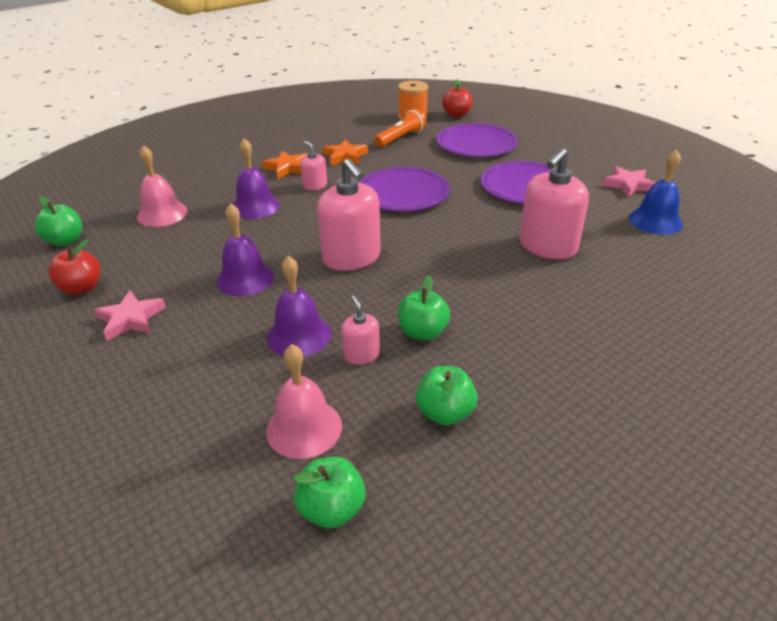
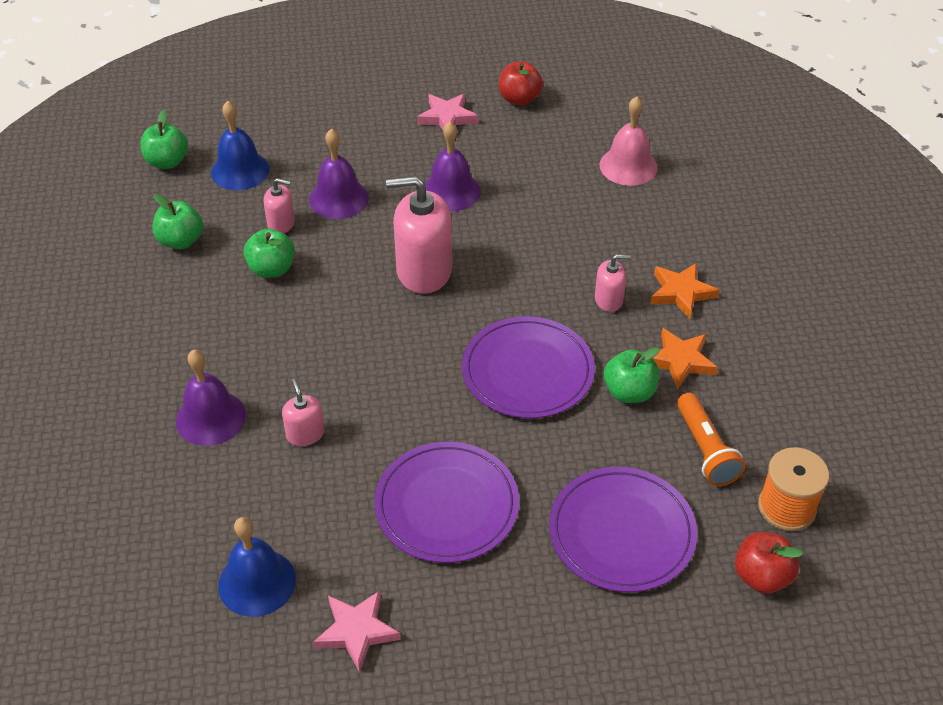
camera: 120 degrees right, 10 degrees up
green apple [35,196,82,246] -> green apple moved to [604,347,660,403]
purple bell [233,138,280,219] -> purple bell moved to [176,350,246,446]
pink bell [266,344,342,459] -> blue bell [211,101,270,190]
pink soap dispenser [519,148,589,259] -> pink soap dispenser [282,379,325,446], size x0.50

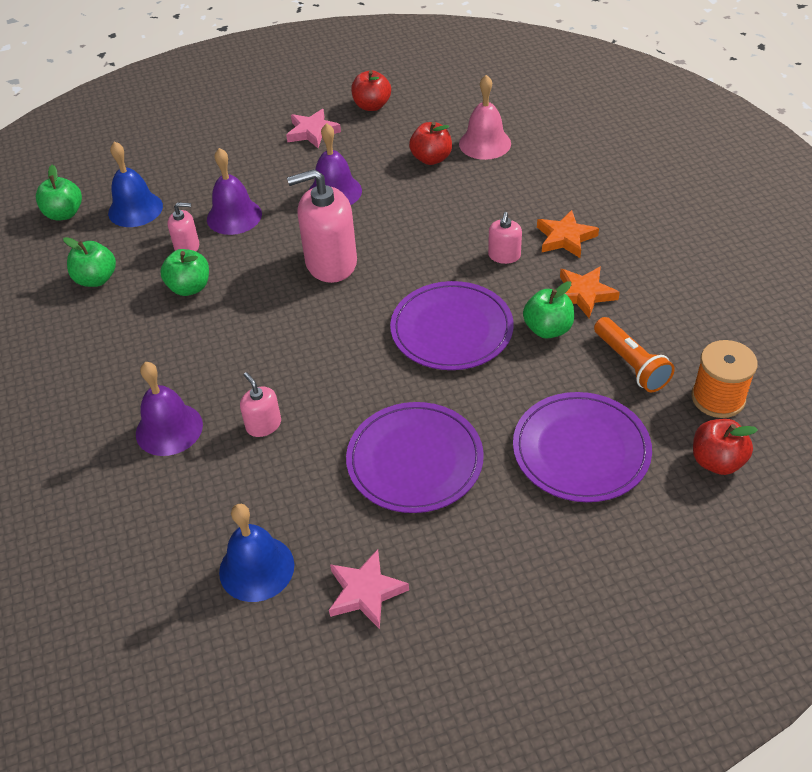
camera: 10 degrees left, 0 degrees up
pink soap dispenser [595,254,631,312] -> pink soap dispenser turned 120 degrees clockwise [488,212,522,264]
none -> red apple [409,122,452,165]

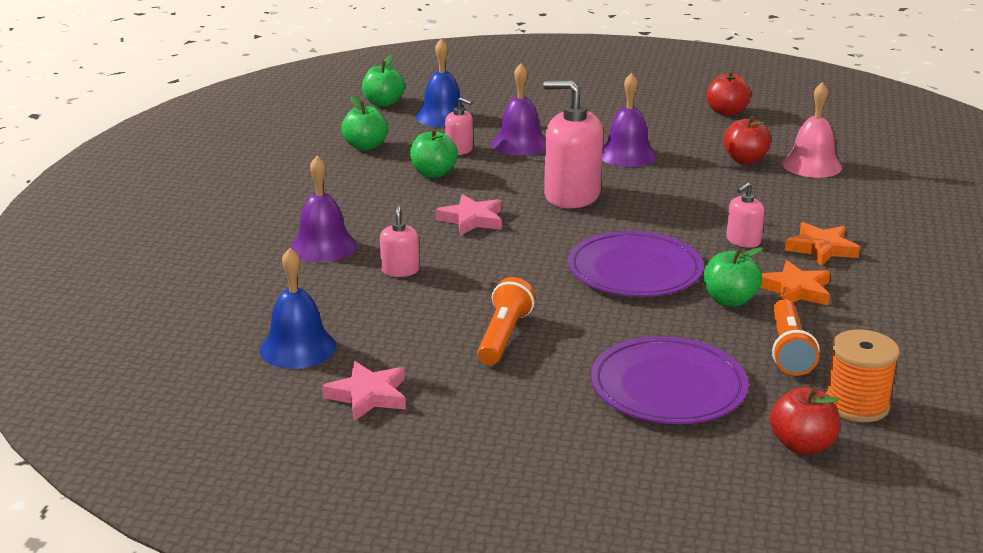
camera: 30 degrees right, 20 degrees down
pink star [286,109,341,148] -> pink star moved to [436,194,501,235]
purple plate [346,402,484,513] -> orange flashlight [477,277,535,365]

